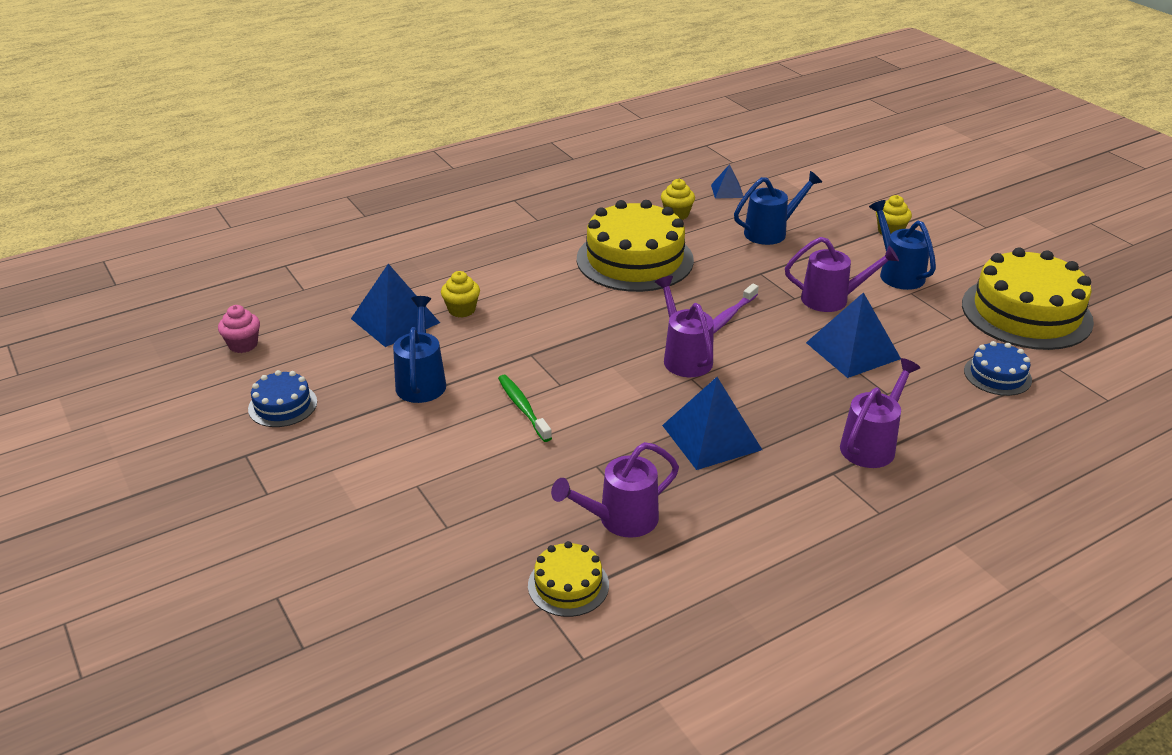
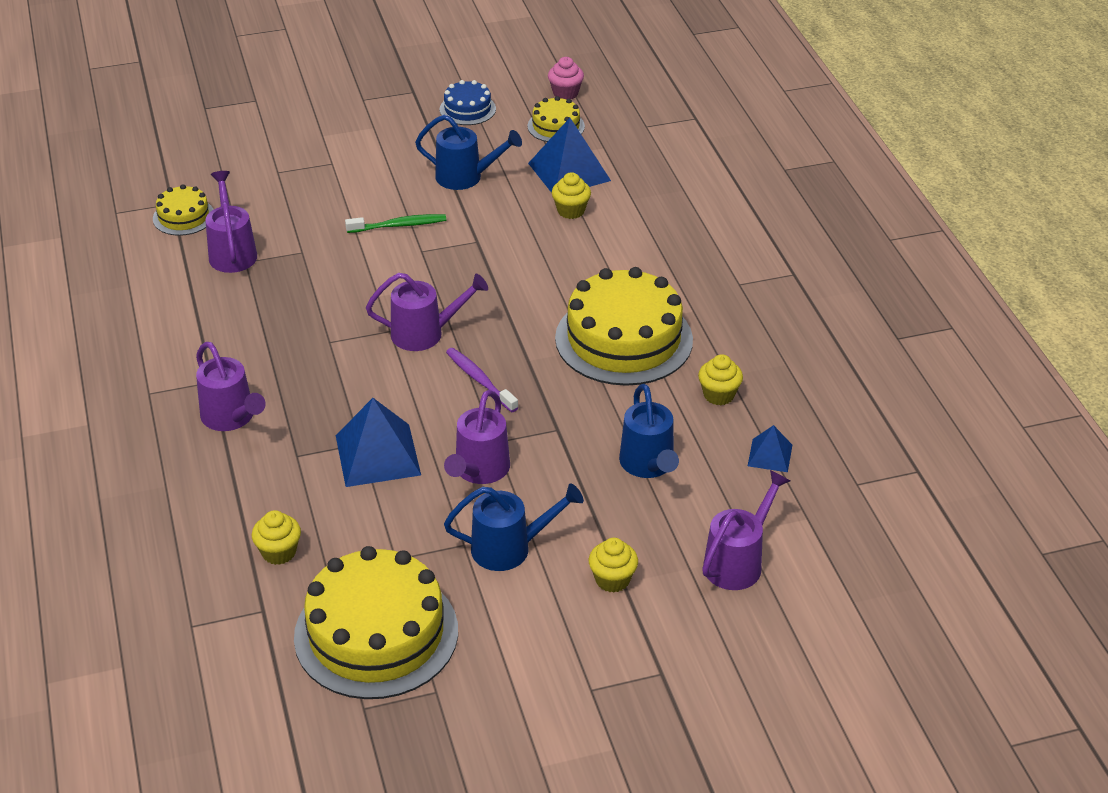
camera: 105 degrees right, 5 degrees up
blue pyramid [662,377,762,470] -> none
blue cake [964,341,1032,396] -> yellow cupcake [252,510,301,565]
none -> yellow cake [528,96,585,142]
none -> purple watering can [702,470,790,590]

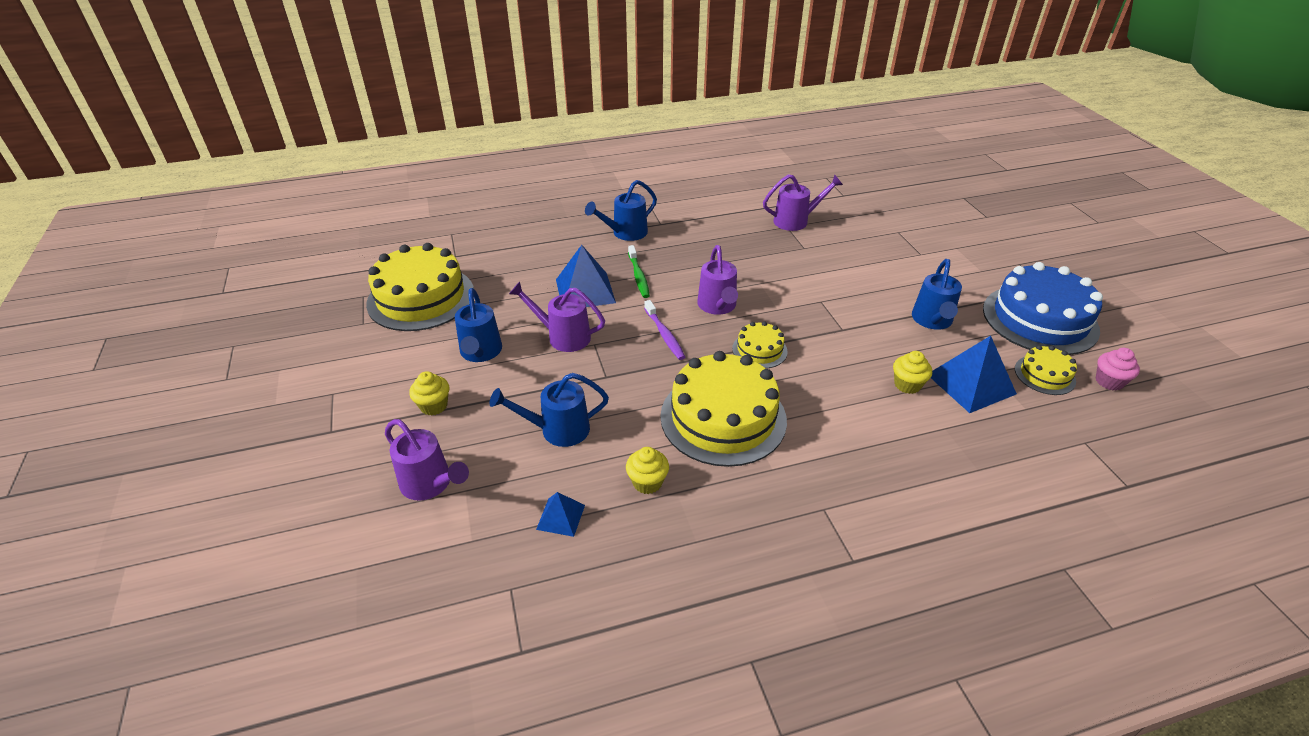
camera: 90 degrees right, 0 degrees up
yellow cake [153,184,214,236] -> yellow cake moved to [732,321,788,369]
purple watering can [196,342,266,431] -> blue watering can [585,180,657,241]
yellow cupcake [252,510,301,565] -> none
green toothbrush [345,214,446,233] -> green toothbrush moved to [628,245,650,298]
blue cake [439,80,496,125] -> blue cake [983,262,1103,355], size x2.07
purple toothbrush [446,348,519,412] -> purple toothbrush turned 105 degrees clockwise [644,300,685,360]

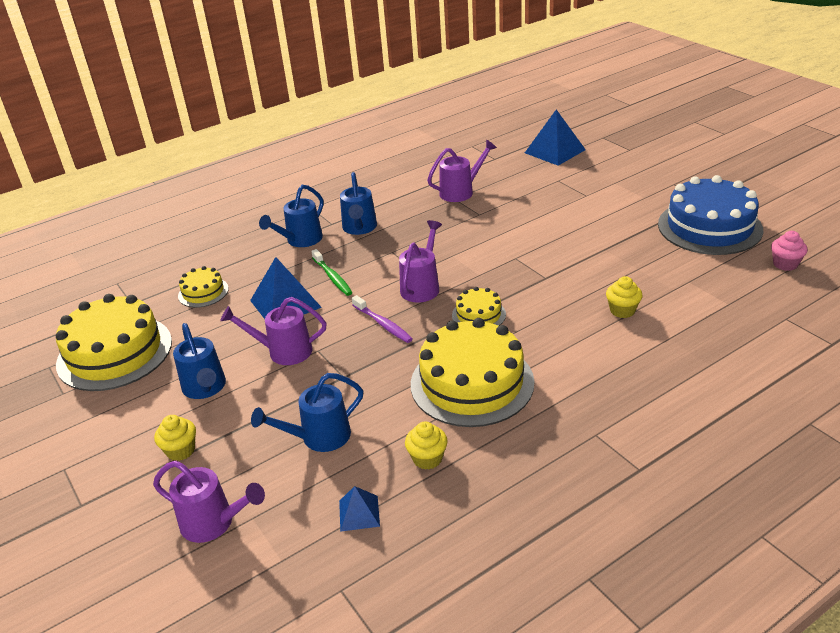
camera: 15 degrees left, 5 degrees down
purple watering can [697,245,738,315] -> purple watering can turned 135 degrees counterclockwise [399,220,442,303]
blue watering can [912,259,962,330] -> blue watering can moved to [340,172,377,235]
blue pyramid [931,336,1017,413] -> blue pyramid moved to [525,109,586,166]
yellow cake [1015,345,1077,395] -> yellow cake moved to [178,266,229,308]

